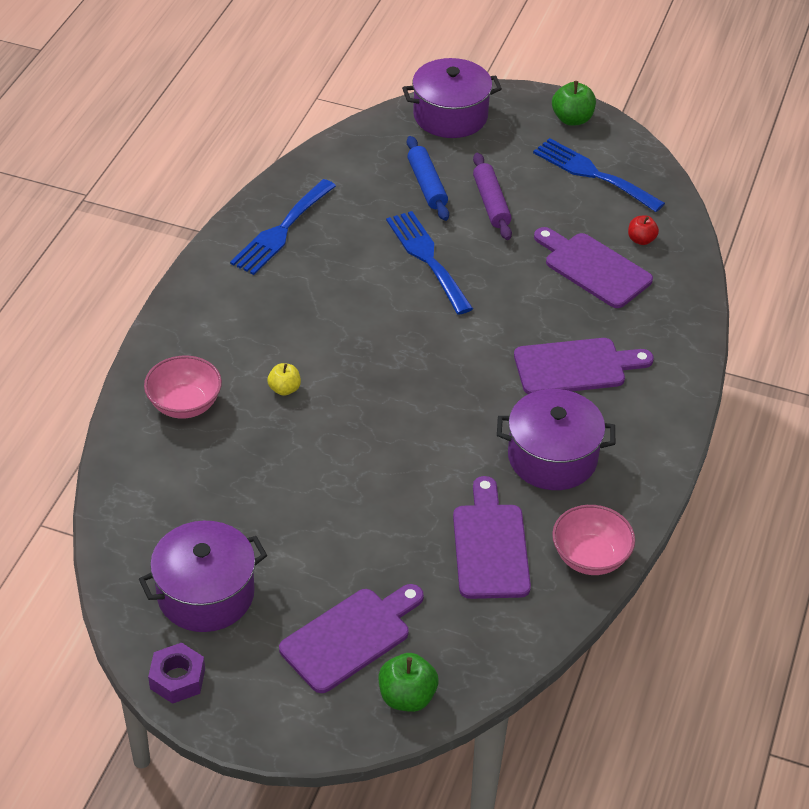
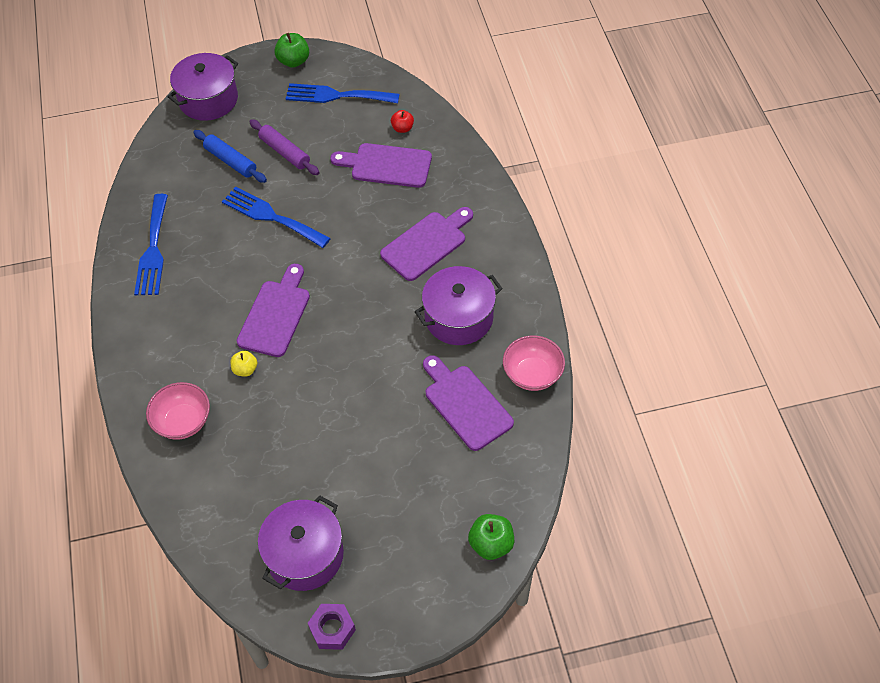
camera: 30 degrees left, 10 degrees up
purple cutting board [279,584,424,693] -> purple cutting board moved to [237,264,310,357]

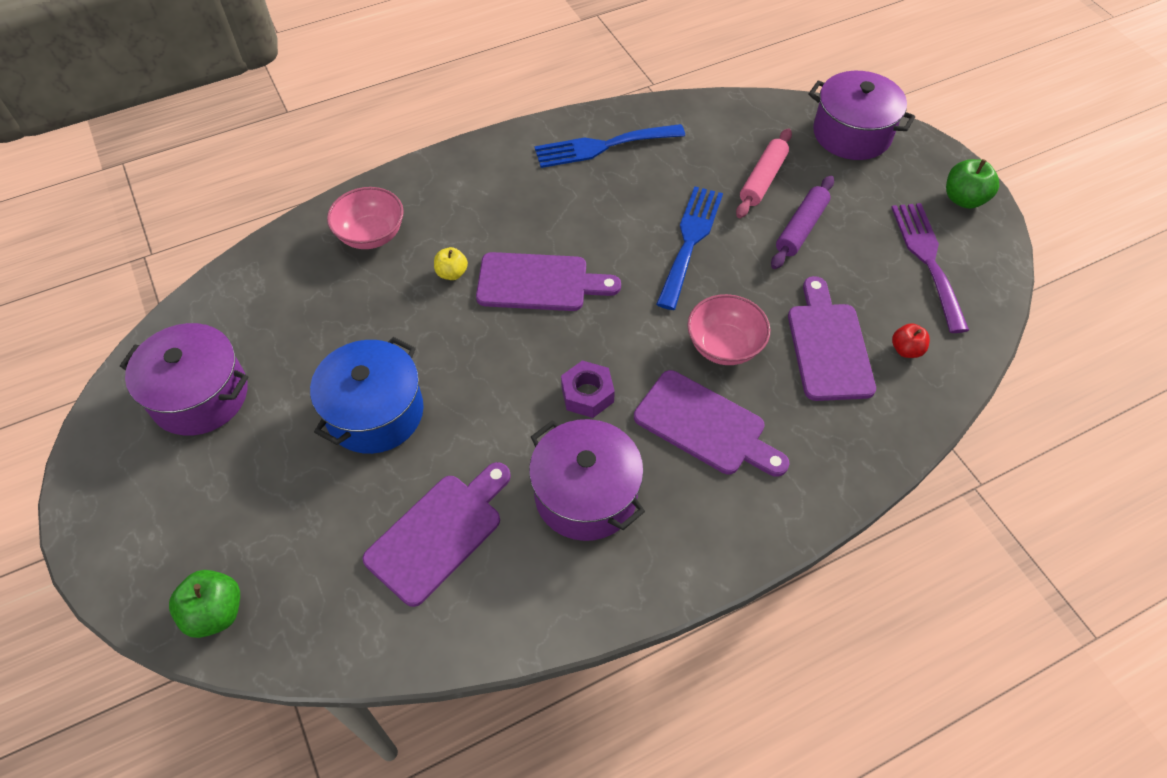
camera: 75 degrees right, 0 degrees up
blue rolling pin [193,130,267,183] -> pink rolling pin [736,128,792,218]
blue fork [286,83,400,103] -> purple fork [891,203,969,333]
purple nut [308,604,356,650] -> purple nut moved to [561,360,615,418]
pink bowl [503,336,565,391] -> pink bowl moved to [687,294,771,365]
none -> blue pot [310,337,424,454]

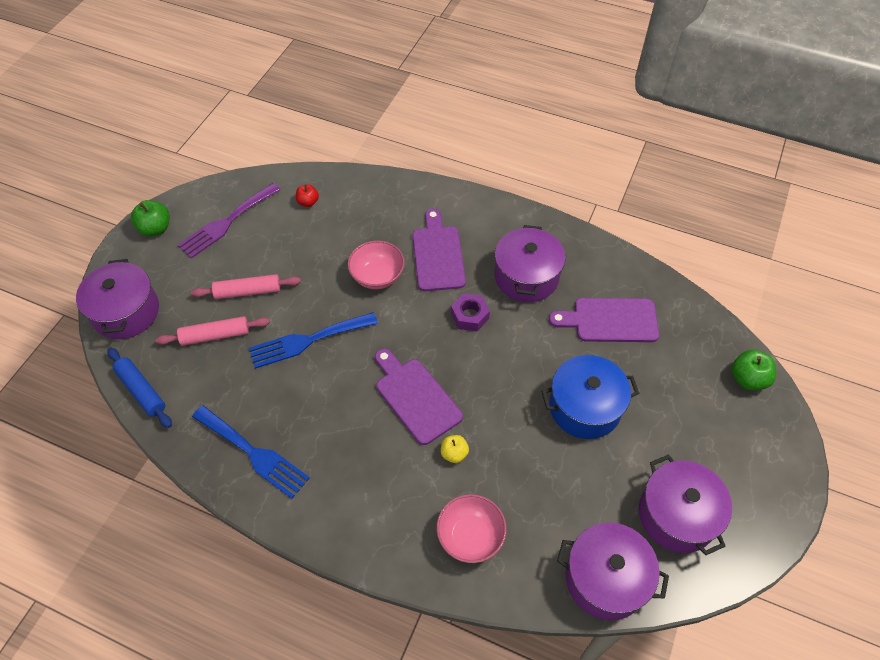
camera: 130 degrees left, 0 degrees up
purple rolling pin [771,176,834,269] -> pink rolling pin [191,274,301,299]
purple cutting board [788,276,876,401] -> none
none -> blue rolling pin [107,348,172,428]
none -> purple pot [557,523,669,620]

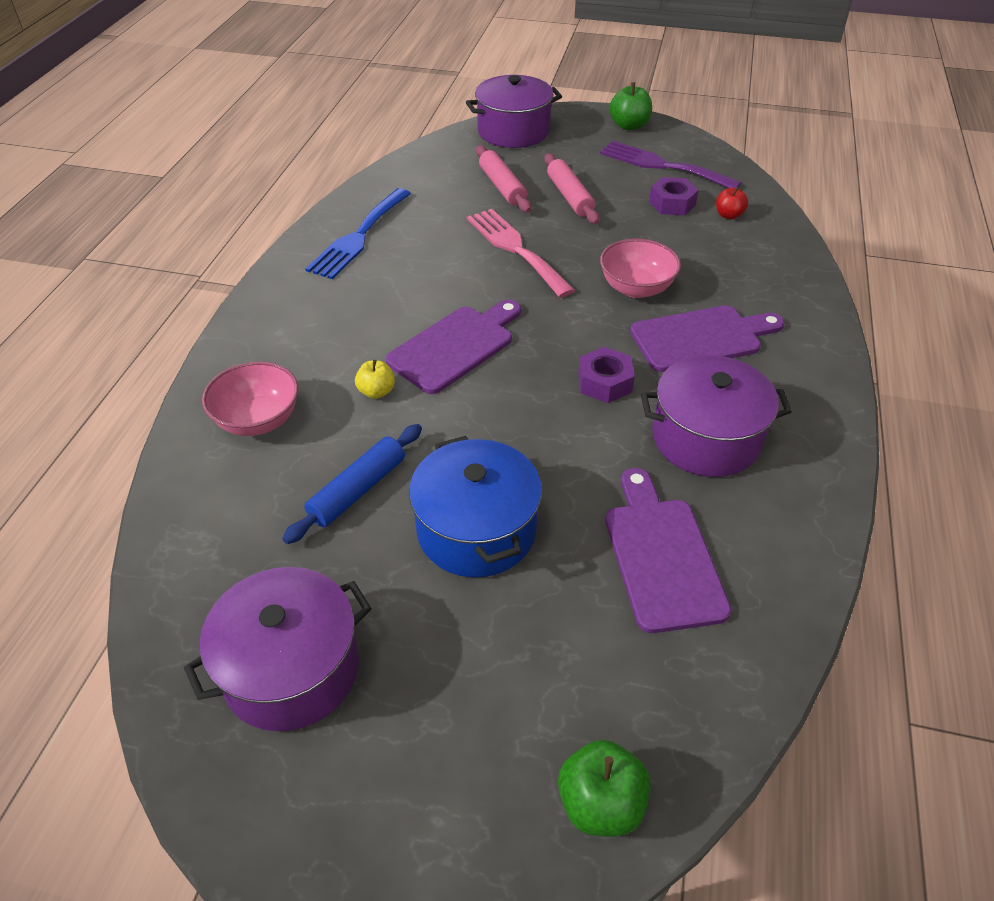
camera: 80 degrees right, 10 degrees down
blue rolling pin [107,348,172,428] -> blue rolling pin moved to [282,424,422,544]
blue fork [249,312,378,369] -> pink fork [467,209,575,298]
purple pot [557,523,669,620] -> none
none -> purple nut [649,177,699,216]

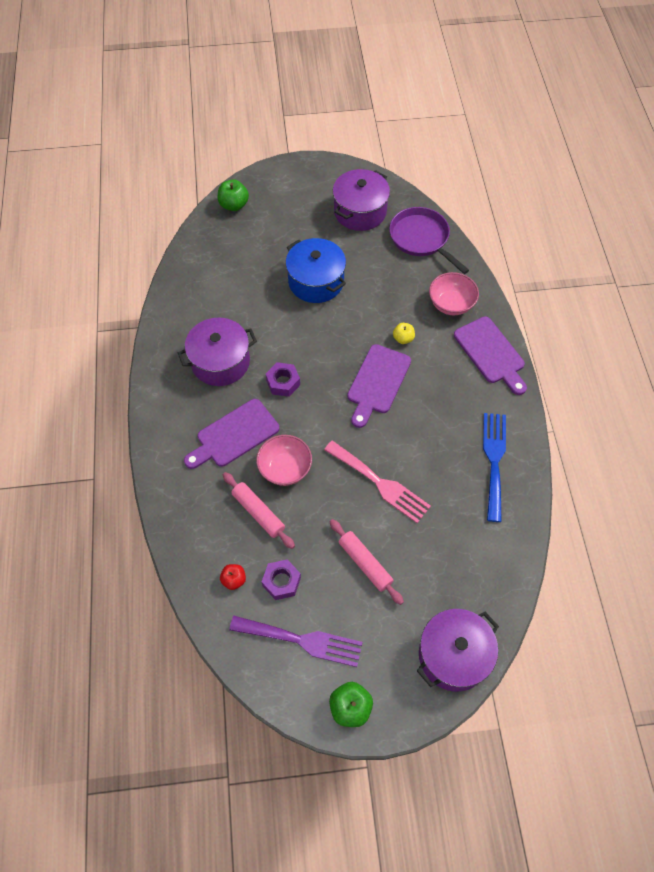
camera: 160 degrees right, 15 degrees up
blue rolling pin [282,424,422,544] -> none
pink rolling pin [476,145,531,213] -> pink rolling pin moved to [223,472,295,549]
purple cutting board [605,468,731,633] -> purple cutting board moved to [454,317,527,395]
none -> purple pan [389,207,469,274]

